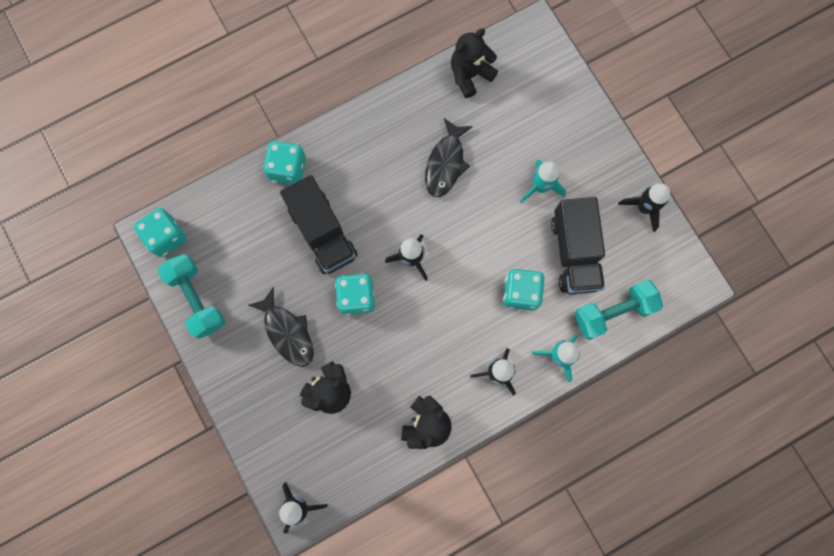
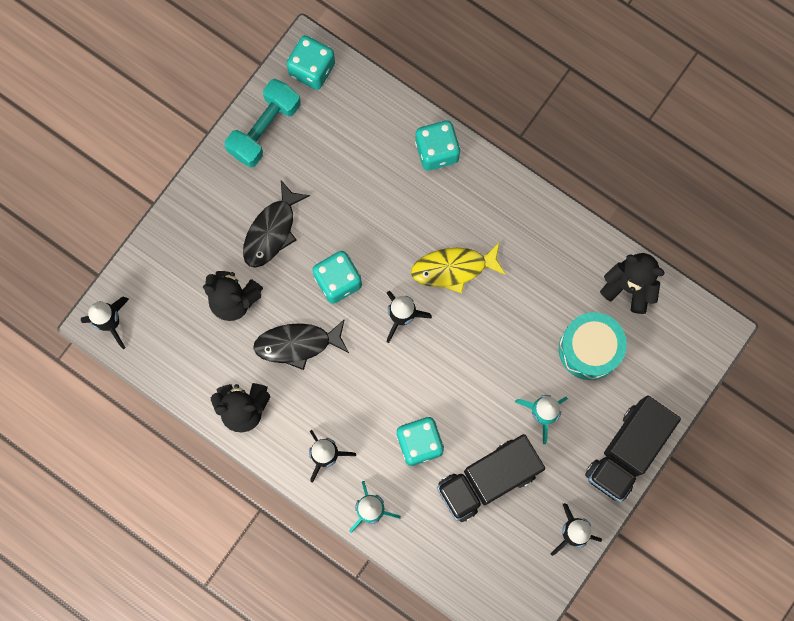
camera: 65 degrees right, 0 degrees up
black truck [280,175,358,274] -> black truck moved to [585,395,681,502]
black fish [425,118,472,197] -> black fish moved to [253,319,349,370]
turquoise dumbbell [574,280,663,340] -> none
none -> yellow fish [411,243,506,293]
none -> turquoise drum [559,312,627,380]

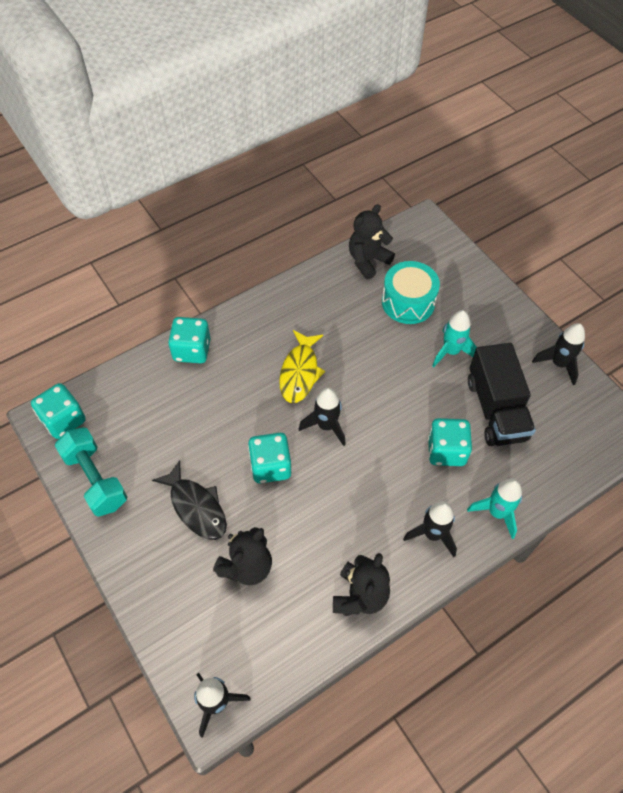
camera: 70 degrees left, 20 degrees down
black fish [253,319,349,370] -> none
black truck [585,395,681,502] -> none

